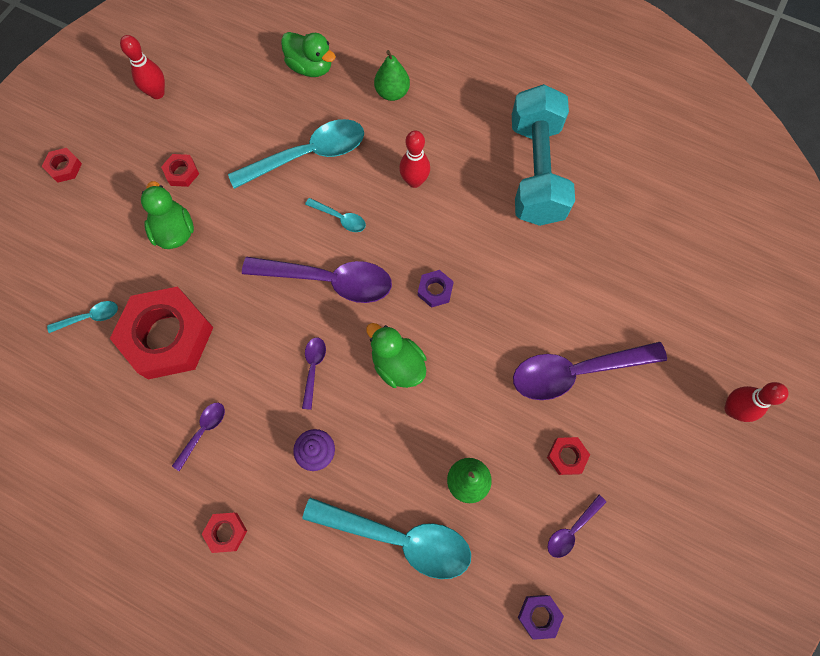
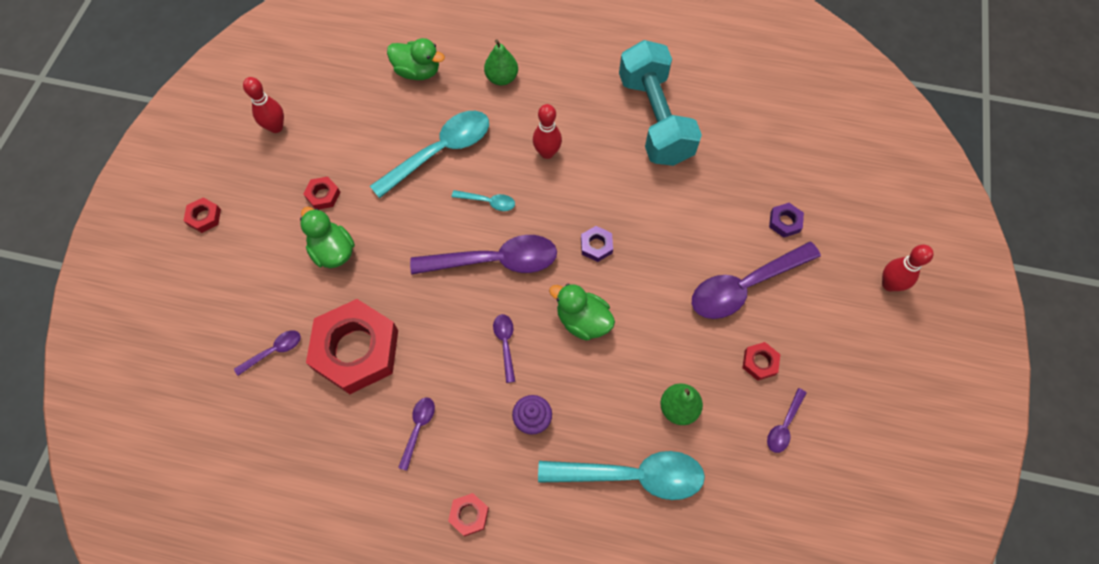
camera: 15 degrees left, 5 degrees down
turquoise spoon [47,301,118,333] -> purple spoon [234,330,301,376]
purple nut [518,595,564,640] -> purple nut moved to [769,203,804,238]

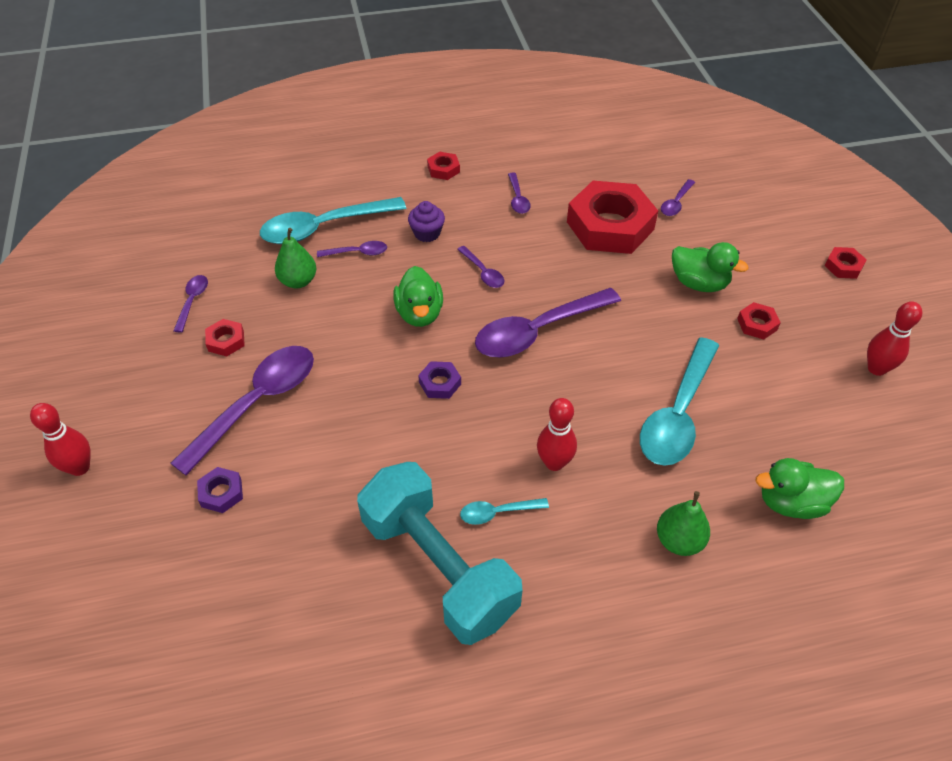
camera: 155 degrees right, 15 degrees down
turquoise spoon [452,190,515,211] -> turquoise spoon moved to [460,498,549,525]
green duck [549,284,615,341] -> green duck turned 75 degrees clockwise [393,266,443,327]
none -> purple spoon [317,241,387,257]

